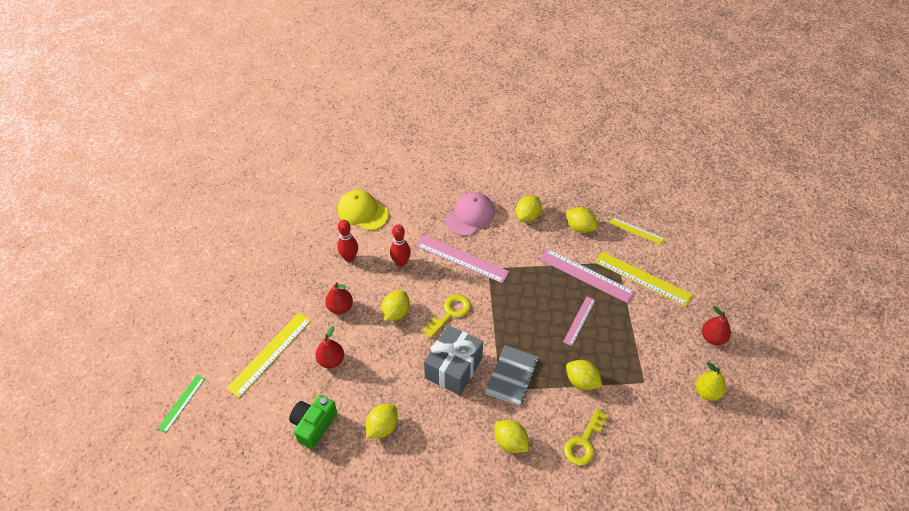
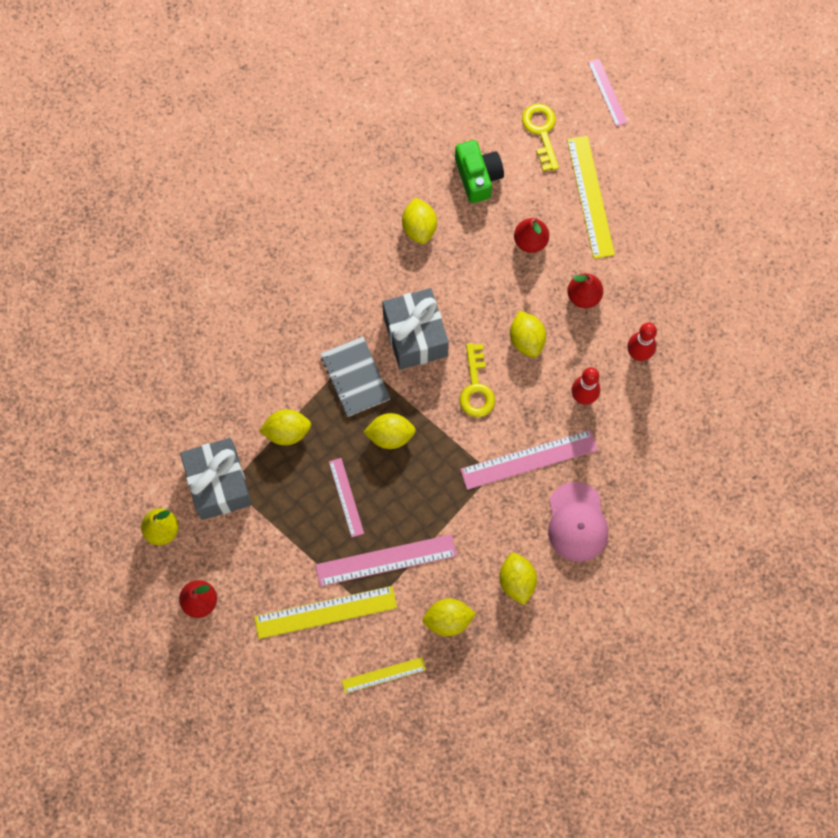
camera: 135 degrees right, 20 degrees up
green ruler [157,375,205,433] -> pink ruler [588,59,628,127]
yellow cap [338,190,389,231] -> none
yellow lemon [494,420,529,453] -> yellow lemon moved to [363,413,416,449]
yellow key [564,409,608,465] -> yellow key moved to [522,104,559,171]
none -> grey gift [180,438,252,520]

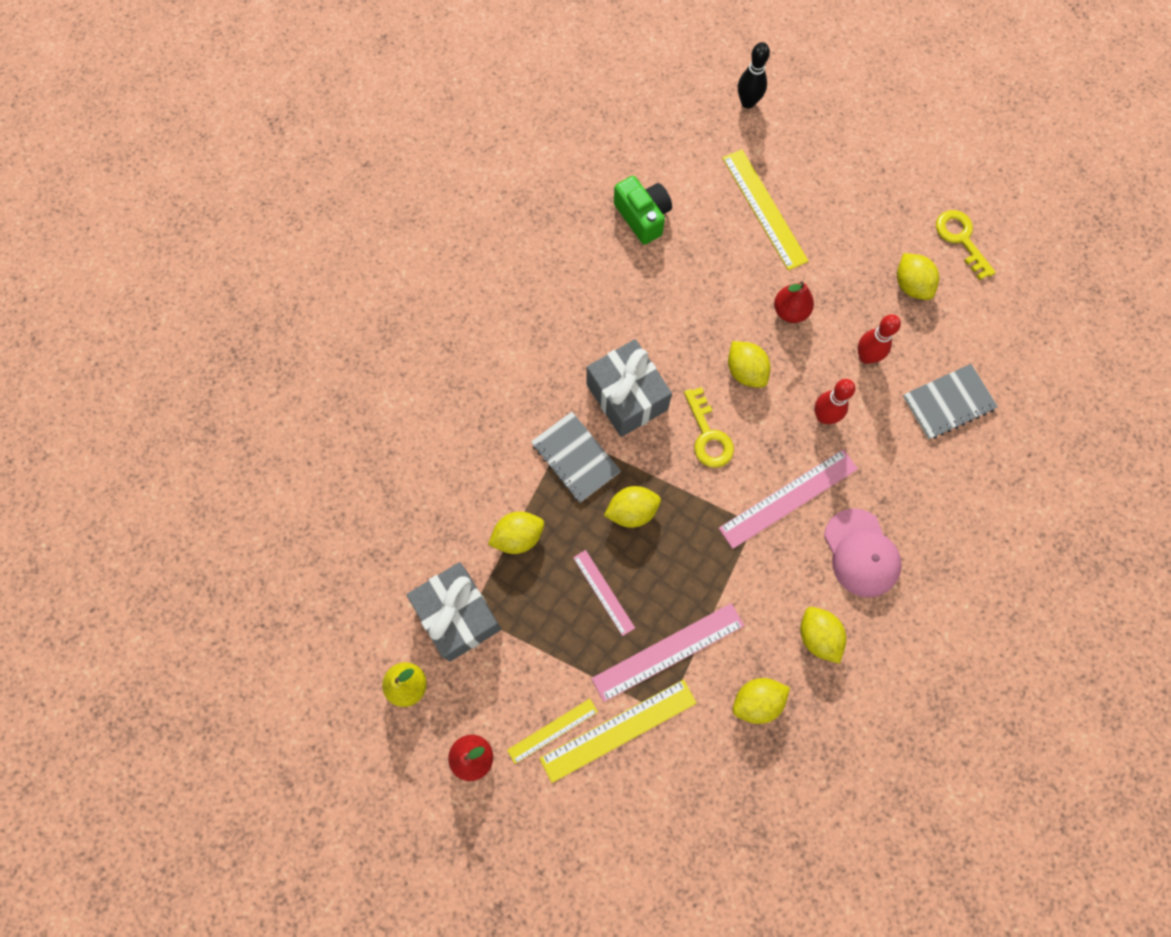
camera: 15 degrees left, 0 degrees up
yellow ruler [342,657,426,694] -> yellow ruler moved to [507,699,598,764]
yellow lemon [402,198,437,244] -> yellow lemon moved to [897,253,939,300]
red pear [514,218,549,253] -> none
yellow key [522,104,559,171] -> yellow key moved to [936,210,996,280]
pink ruler [588,59,628,127] -> black bowling pin [738,42,770,109]
none -> grey notebook [903,364,998,439]

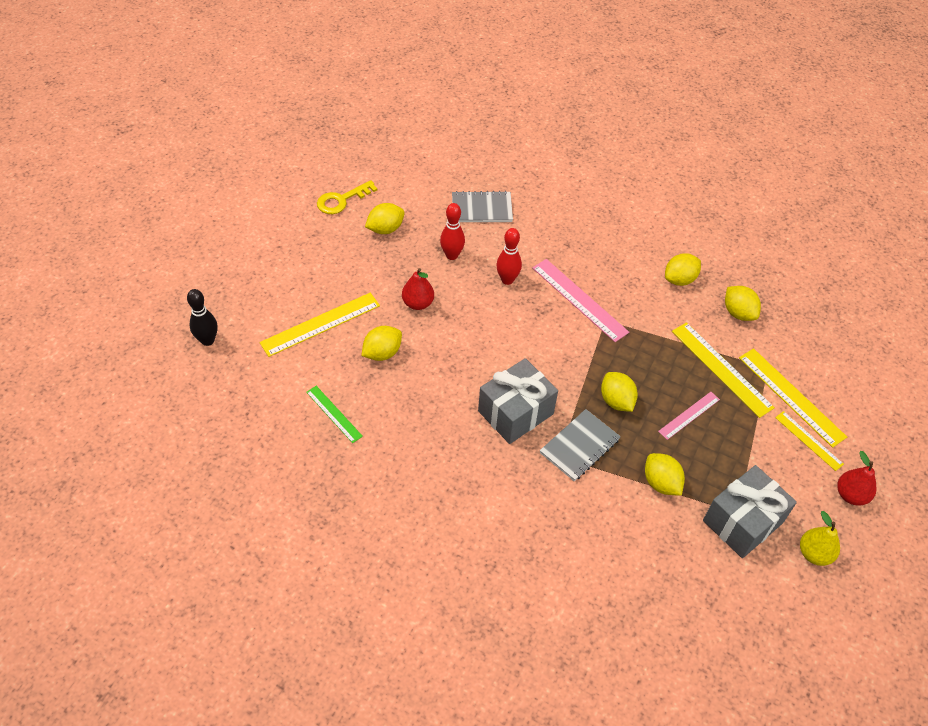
camera: 100 degrees left, 20 degrees down
pink ruler [591,603,744,702] -> yellow ruler [672,322,775,418]
green camera [614,176,672,245] -> green ruler [306,386,363,443]
yellow key [684,387,734,468] -> none
yellow lemon [728,341,770,388] -> yellow lemon moved to [361,326,402,361]
pink cap [824,509,902,597] -> none
grey notebook [903,364,998,439] -> grey notebook turned 60 degrees counterclockwise [452,191,513,222]

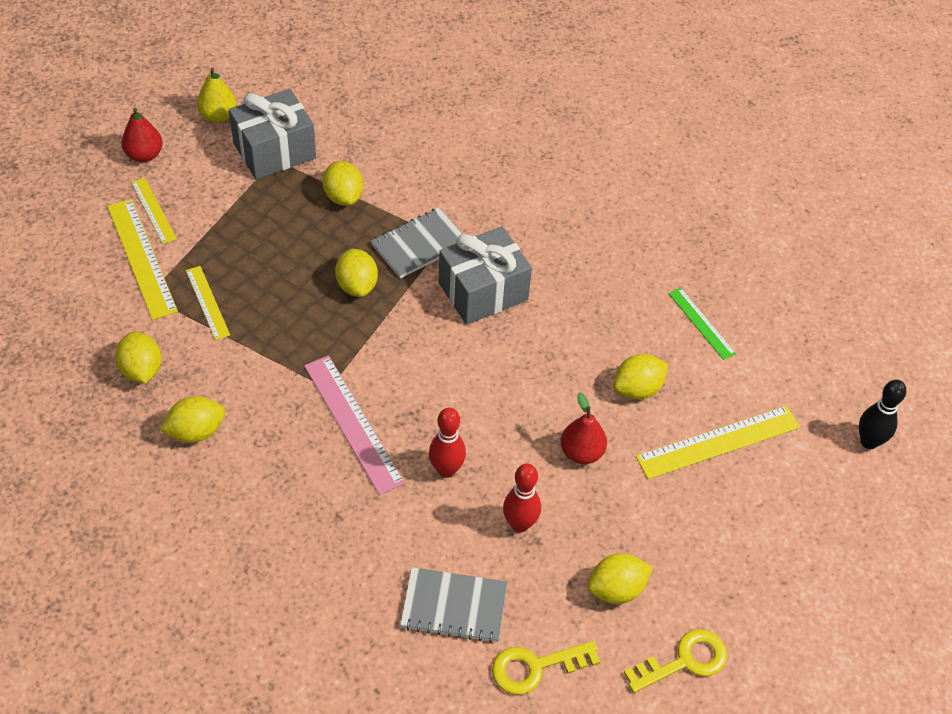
camera: 170 degrees left, 0 degrees up
pink ruler [658,392,720,440] -> none
yellow ruler [672,322,775,418] -> yellow ruler [186,266,230,340], size x0.59
none -> yellow key [492,641,600,695]

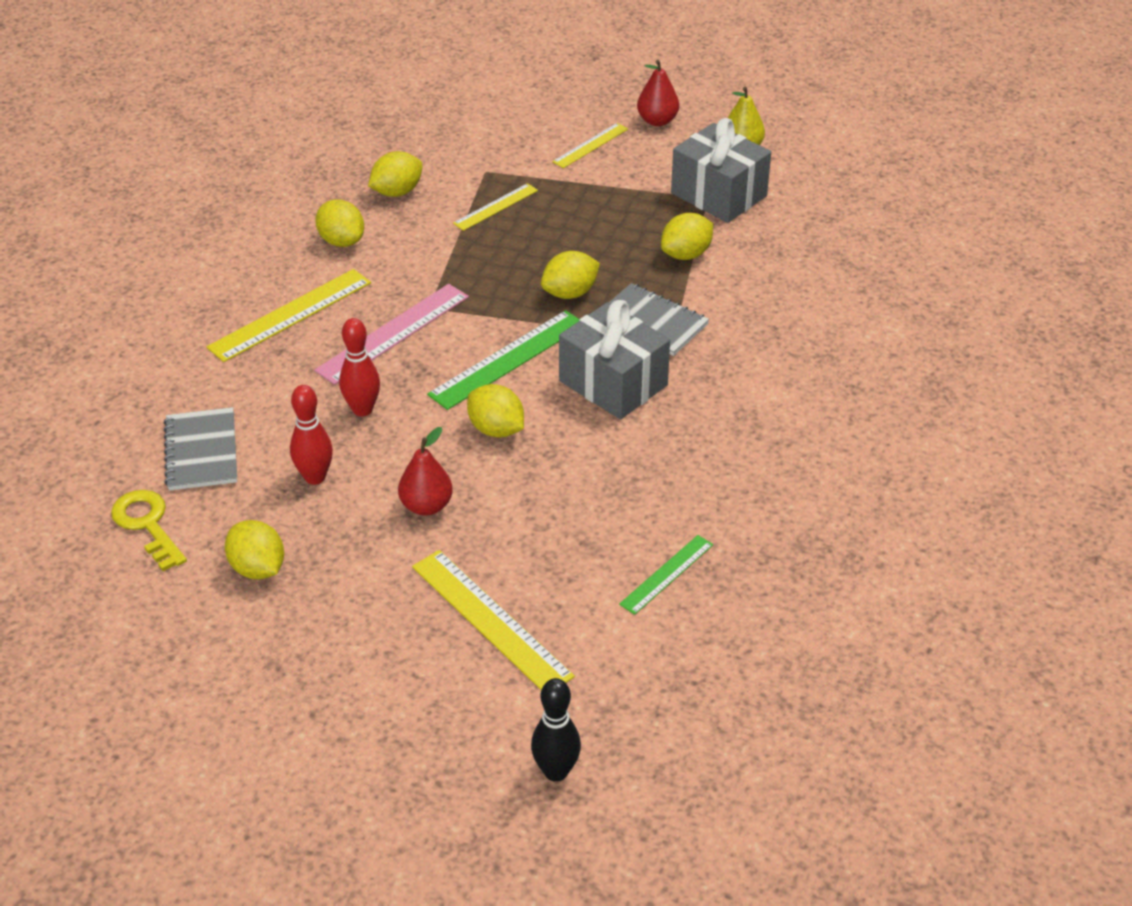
camera: 75 degrees right, 10 degrees down
yellow ruler [107,199,178,320] -> yellow ruler moved to [207,269,371,362]
yellow lemon [613,354,668,399] -> yellow lemon moved to [467,384,524,438]
yellow key [624,629,727,693] -> none
none -> green ruler [427,310,579,410]

